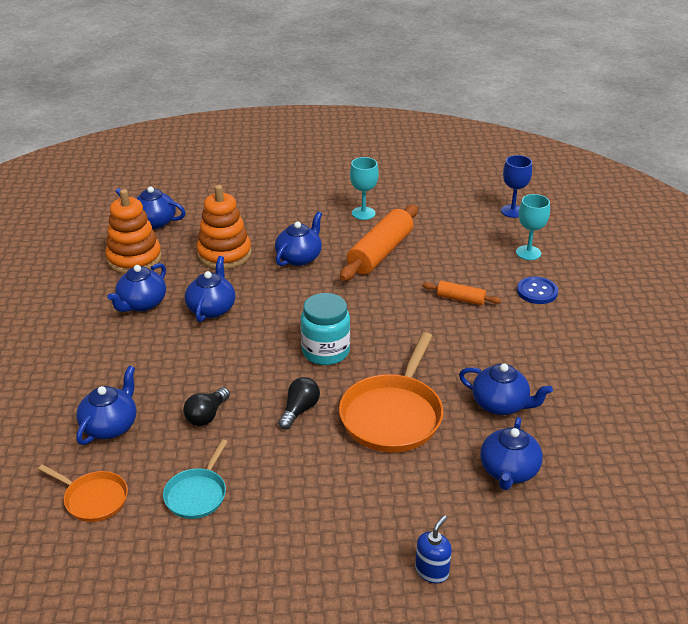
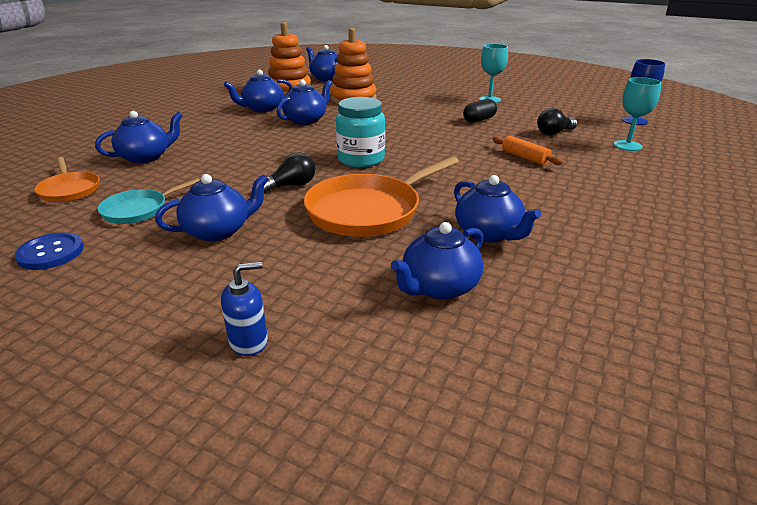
camera: 30 degrees right, 5 degrees down
black light bulb [183,387,230,426] -> black light bulb moved to [537,108,578,135]
blue teapot [275,211,322,266] -> blue teapot moved to [155,174,269,241]
orange rolling pin [340,205,418,281] -> black capsule [463,99,497,123]
blue button [517,276,558,304] -> blue button moved to [14,232,84,270]

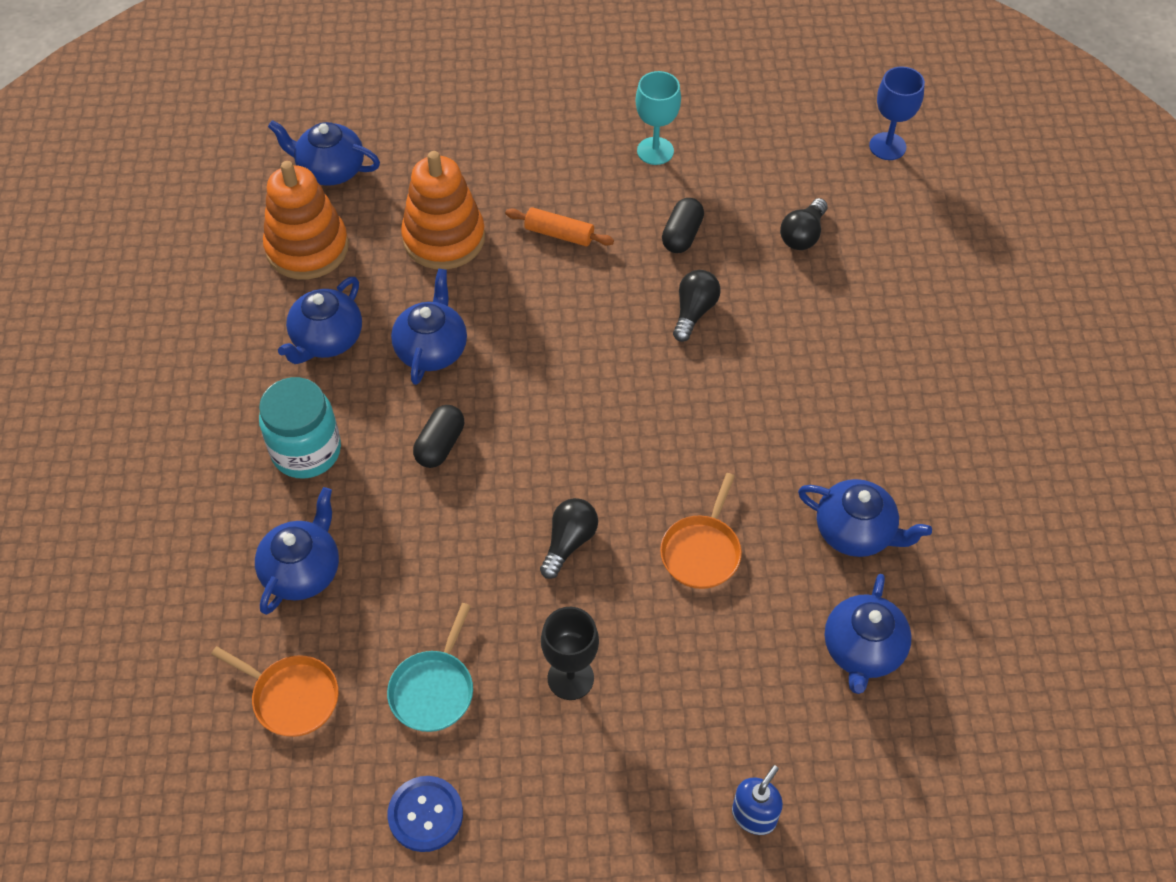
camera: 30 degrees left, 25 degrees up
blue teapot [155,174,269,241] -> black goblet [541,607,599,700]
orange pan [304,156,459,237] -> orange pan [660,473,742,589], size x0.55
turquoise jar [336,97,385,167] -> turquoise jar moved to [259,377,341,479]
orange rolling pin [493,136,564,165] -> orange rolling pin moved to [505,207,614,246]
turquoise goblet [614,77,662,151] -> none
none -> black capsule [413,405,464,468]
none -> black light bulb [673,270,721,342]

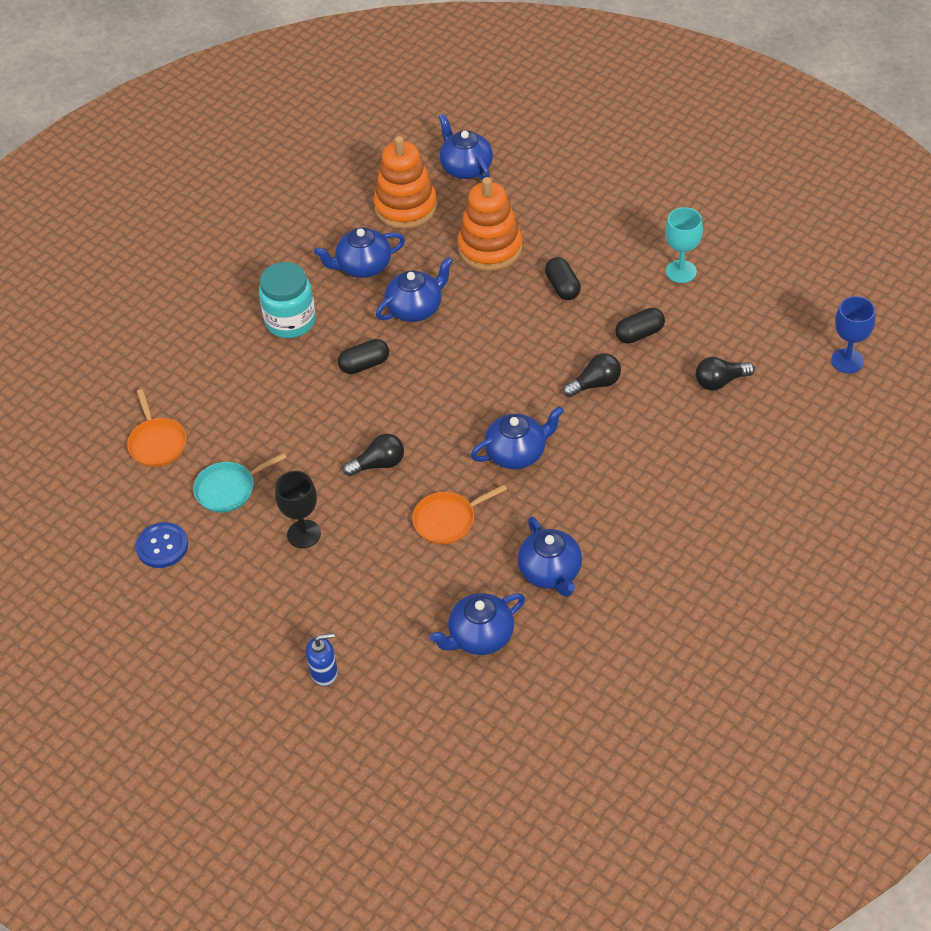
camera: 45 degrees right, 5 degrees down
blue teapot [255,487,339,615] -> blue teapot moved to [471,406,564,469]
orange rolling pin [505,207,614,246] -> black capsule [545,257,581,300]

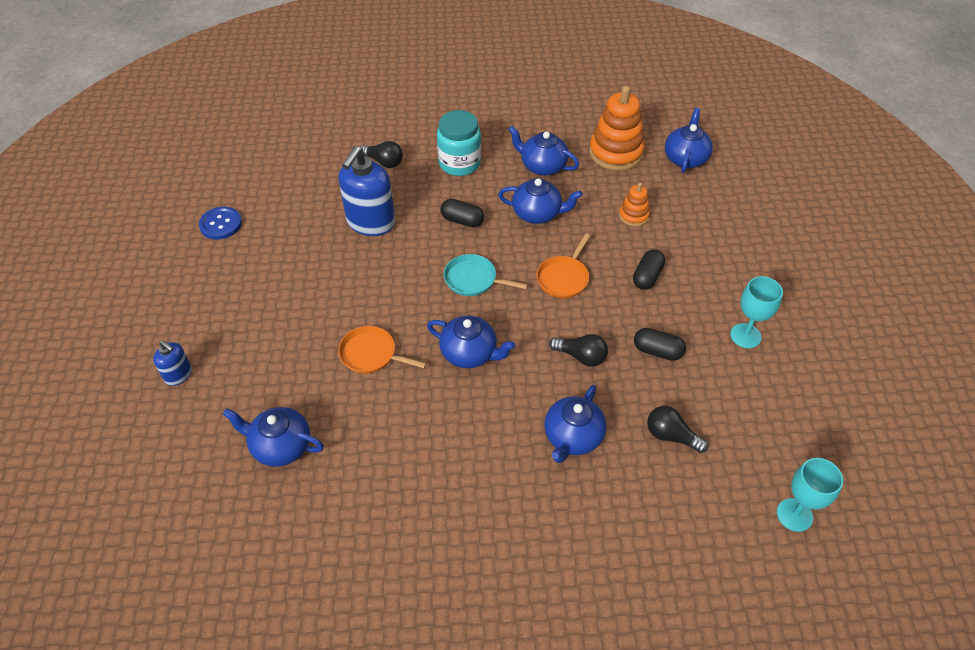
camera: 45 degrees right, 0 degrees up
orange pan [127,389,186,467] -> orange pan moved to [536,234,590,298]
turquoise pan [193,453,287,513] -> turquoise pan moved to [444,254,528,296]
black goblet [275,471,321,548] -> none
black light bulb [343,434,404,476] -> black light bulb moved to [360,141,403,168]
orange stacking toy [458,177,522,271] -> orange stacking toy [619,182,650,226], size x0.52
blue teapot [518,516,582,597] -> blue teapot moved to [544,385,606,463]
blue goblet [831,296,875,373] -> turquoise goblet [777,458,843,532]
none -> blue soap dispenser [338,146,395,236]

